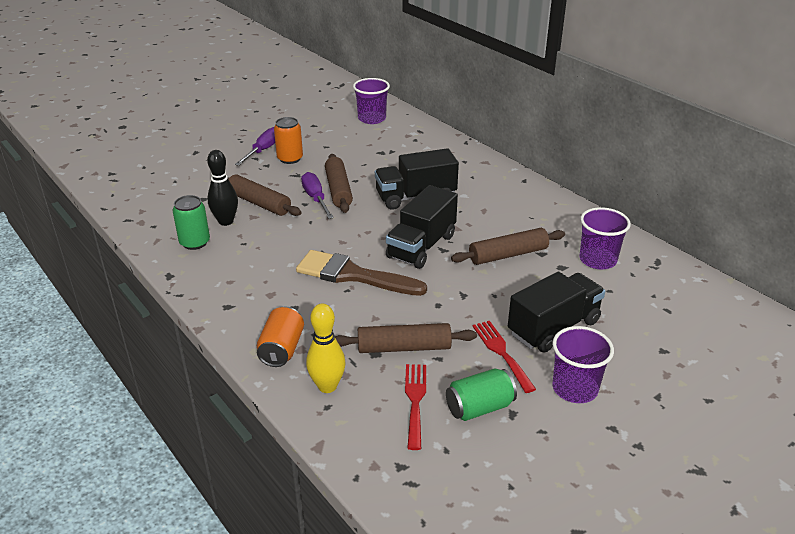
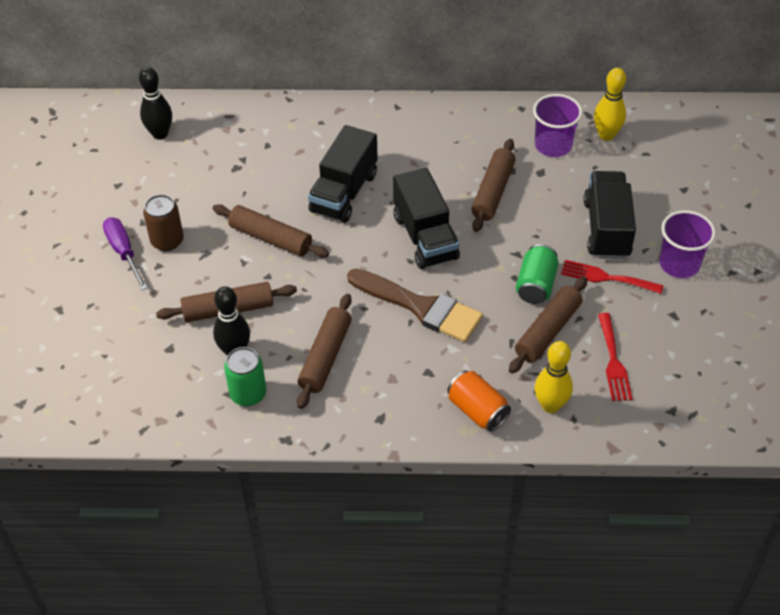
camera: 50 degrees left, 15 degrees up
orange can [274,117,303,164] -> brown can [143,195,184,251]
brown brush [296,250,427,296] -> brown brush turned 120 degrees counterclockwise [347,269,483,342]
purple screwdriver [301,172,334,219] -> none
purple cup [353,78,390,124] -> black bowling pin [139,67,172,140]
red fork [405,364,426,450] -> red fork turned 135 degrees counterclockwise [598,313,633,401]
green can [446,369,517,421] -> green can moved to [516,244,559,304]
none -> brown rolling pin [297,294,352,409]
none -> yellow bowling pin [594,68,626,141]

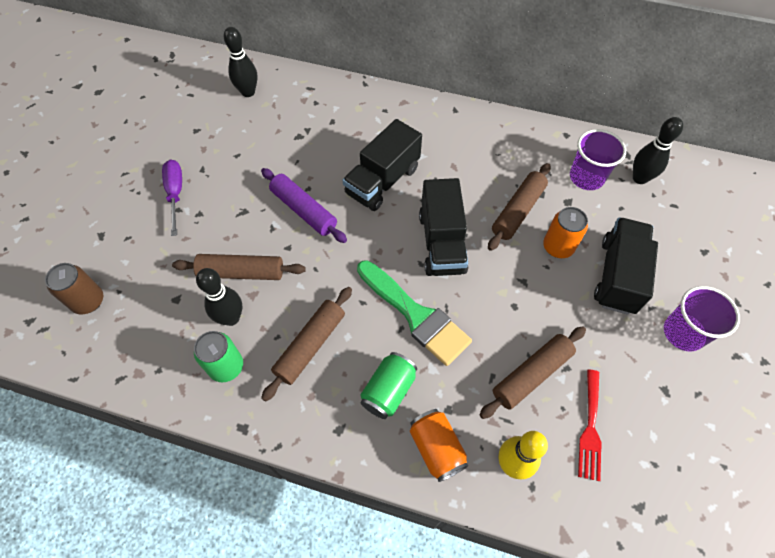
camera: 15 degrees right, 10 degrees up
brown can [143,195,184,251] -> brown can moved to [45,263,103,315]
brown rolling pin [213,204,329,258] -> purple rolling pin [261,168,347,243]
brown brush [347,269,483,342] -> green brush [357,260,472,366]
green can [516,244,559,304] -> green can moved to [360,352,417,419]
red fork [561,260,664,294] -> none
yellow bowling pin [594,68,626,141] -> black bowling pin [633,117,683,184]
none -> orange can [543,207,588,258]

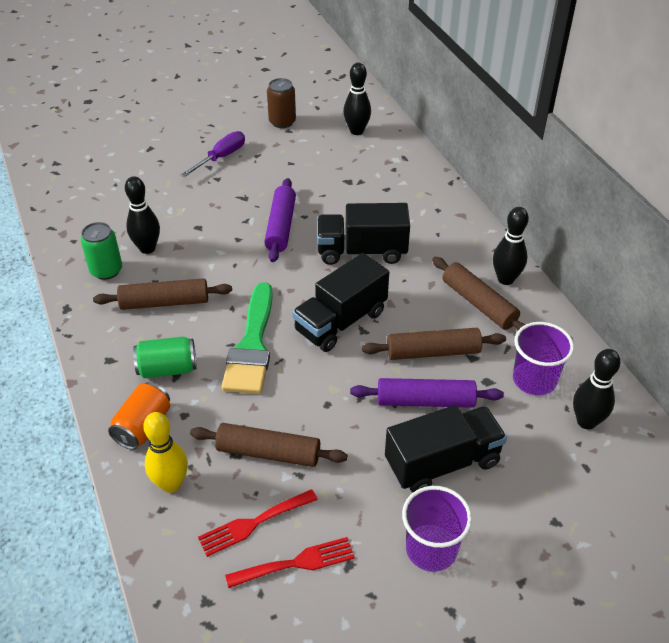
camera: 50 degrees right, 15 degrees down
brown can [45,263,103,315] -> brown can moved to [267,78,296,128]
brown rolling pin [172,254,306,280] -> brown rolling pin moved to [432,257,526,330]
orange can [543,207,588,258] -> purple rolling pin [350,378,504,408]
none -> red fork [225,537,355,588]
none -> black bowling pin [493,207,529,285]

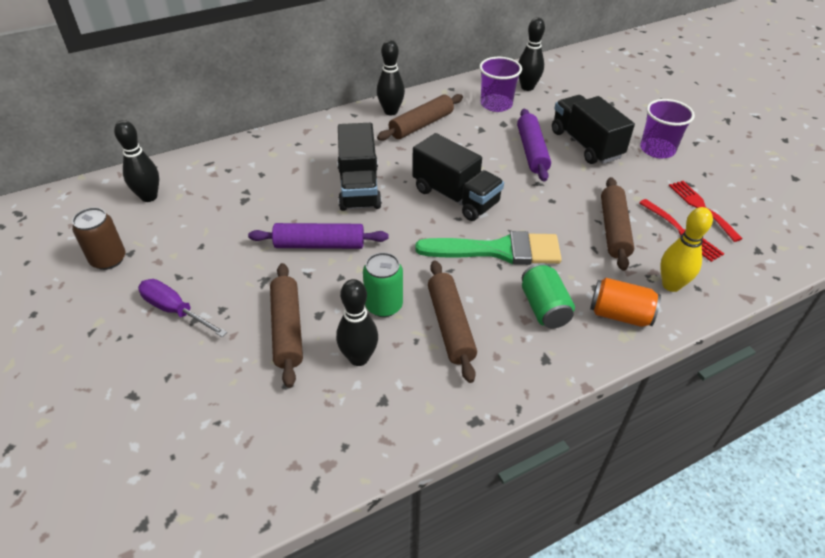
camera: 95 degrees left, 0 degrees up
green can [80,222,122,280] -> green can moved to [363,252,403,317]
brown rolling pin [362,328,506,360] -> brown rolling pin moved to [270,263,303,388]

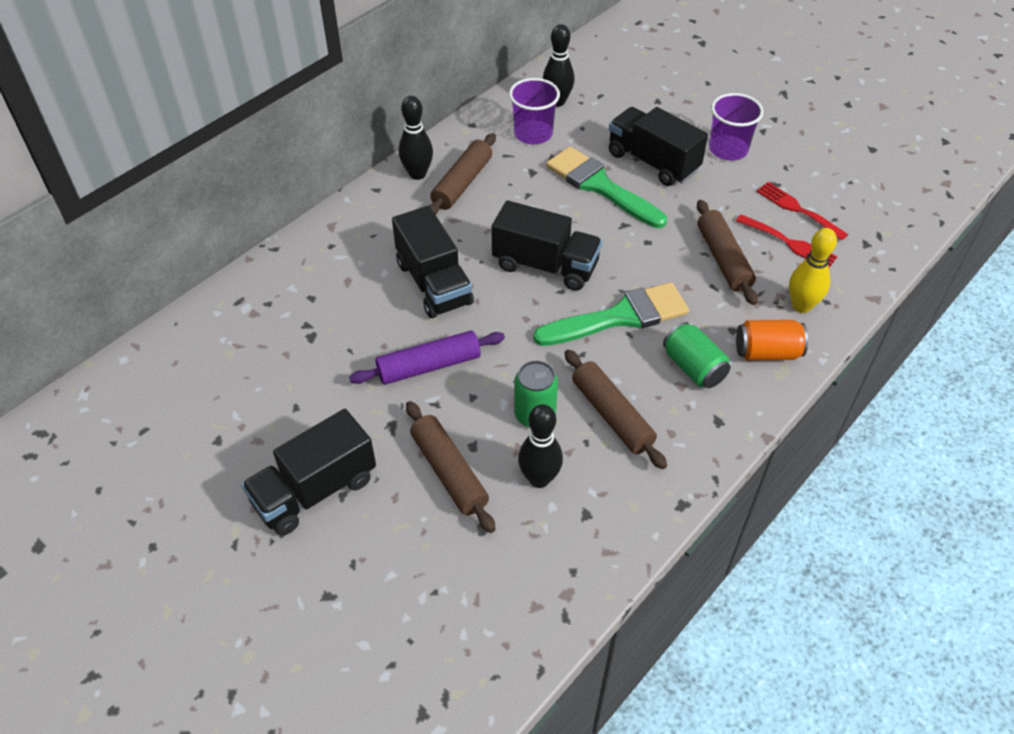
camera: 20 degrees left, 5 degrees up
brown can [72,207,126,270] -> none
black bowling pin [114,120,159,202] -> none
purple screwdriver [138,279,227,337] -> black truck [241,409,376,536]
purple rolling pin [517,109,551,182] -> green brush [546,147,667,228]

